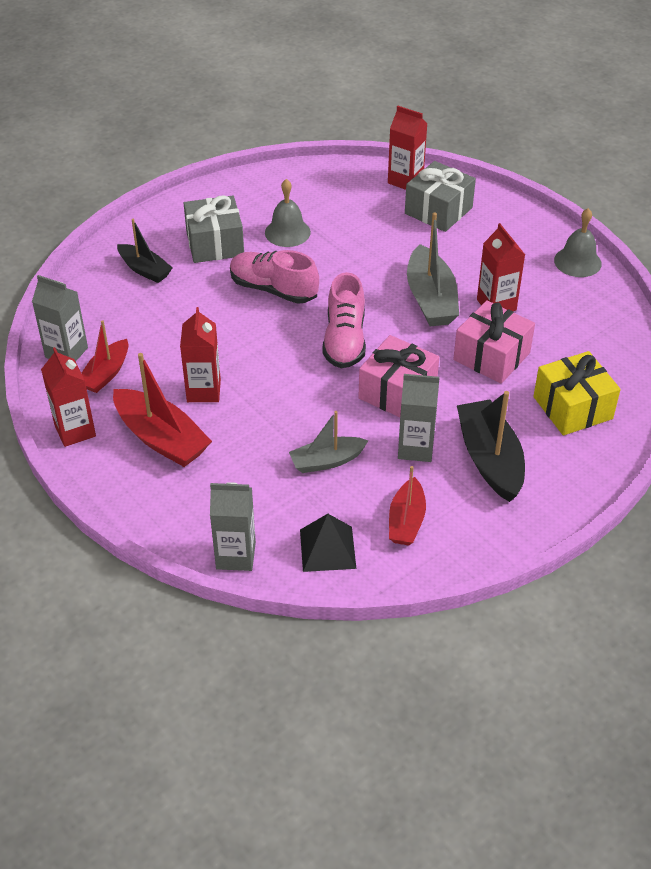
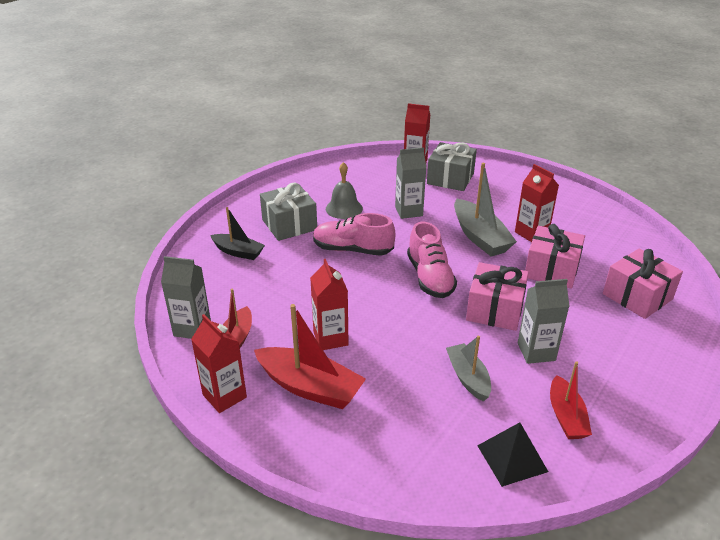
camera: 15 degrees left, 10 degrees down
grey carton [210,482,256,571] -> grey carton moved to [395,147,426,219]
grey boat [289,411,369,473] -> grey boat turned 105 degrees clockwise [446,336,491,402]
black boat [457,391,525,502] -> none
yellow gift [533,351,621,435] -> pink gift [603,248,683,319]
grey bell [554,208,602,277] -> none

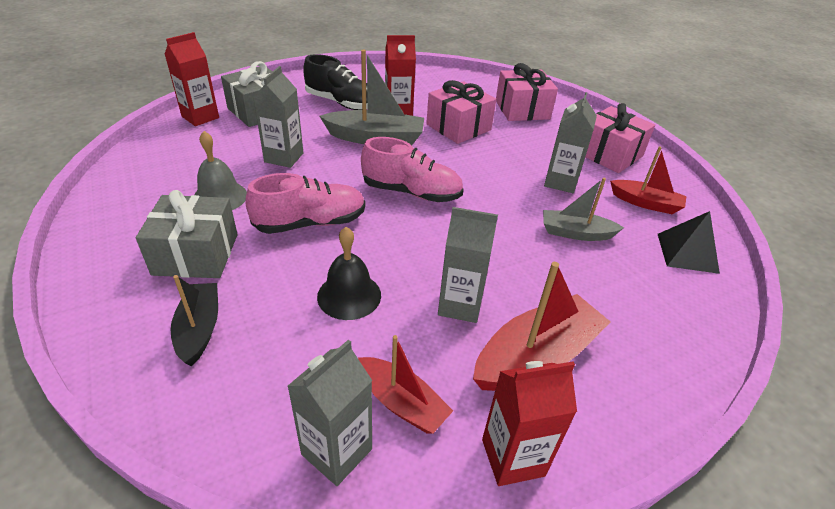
camera: 65 degrees left, 5 degrees up
black boat [210,207,265,260] -> black boat turned 60 degrees counterclockwise [171,275,218,366]
red carton [310,259,349,350] -> grey carton [438,207,498,323]
pink shoe [313,213,395,256] -> pink shoe turned 150 degrees counterclockwise [245,173,365,234]
pink gift [466,262,529,331] -> pink gift moved to [585,103,655,173]
none -> black shoe [303,54,368,110]
none -> black bell [317,227,381,320]

